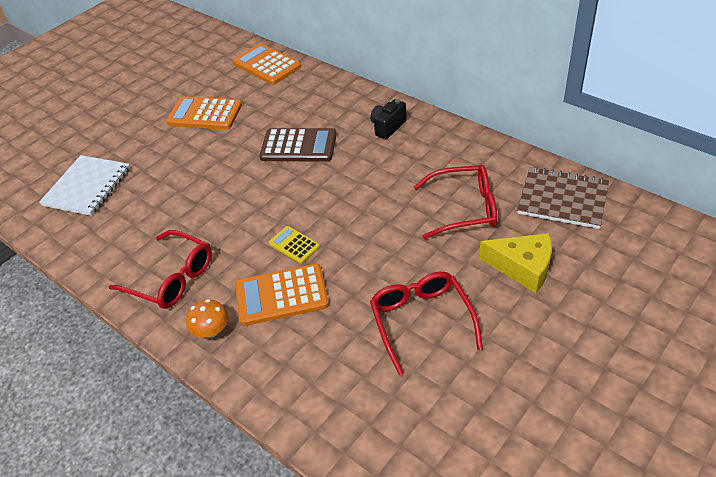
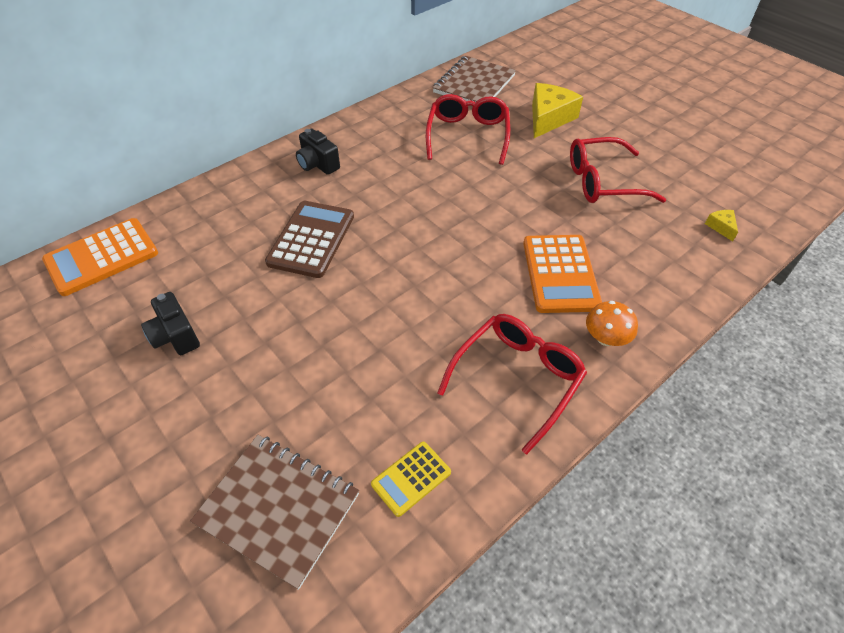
camera: 85 degrees left, 5 degrees up
white notebook [39,155,130,216] -> brown notebook [190,435,359,590]
orange calculator [166,96,242,129] -> black camera [141,292,200,355]
yellow calculator [269,226,320,264] -> yellow calculator moved to [371,442,451,517]
none -> yellow cheese [705,210,738,241]

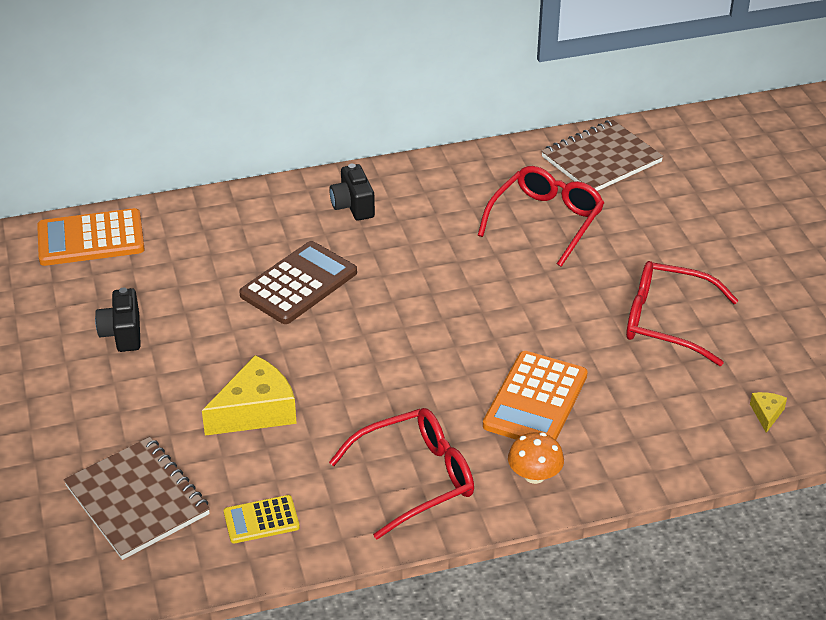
camera: 25 degrees right, 10 degrees down
yellow cheese [532,83,583,138] -> yellow cheese moved to [202,355,297,436]

